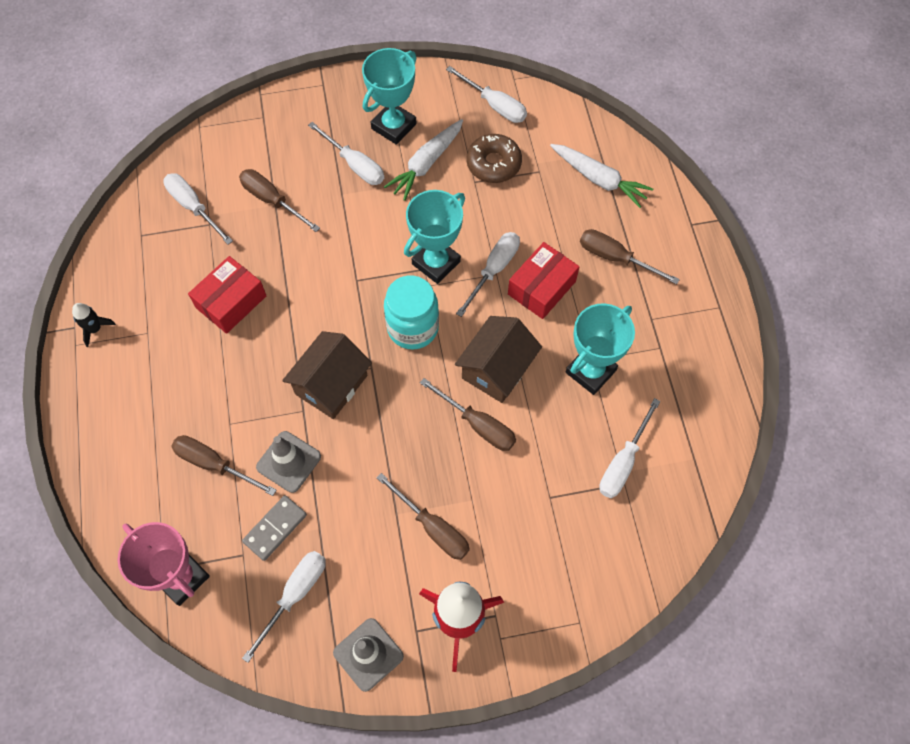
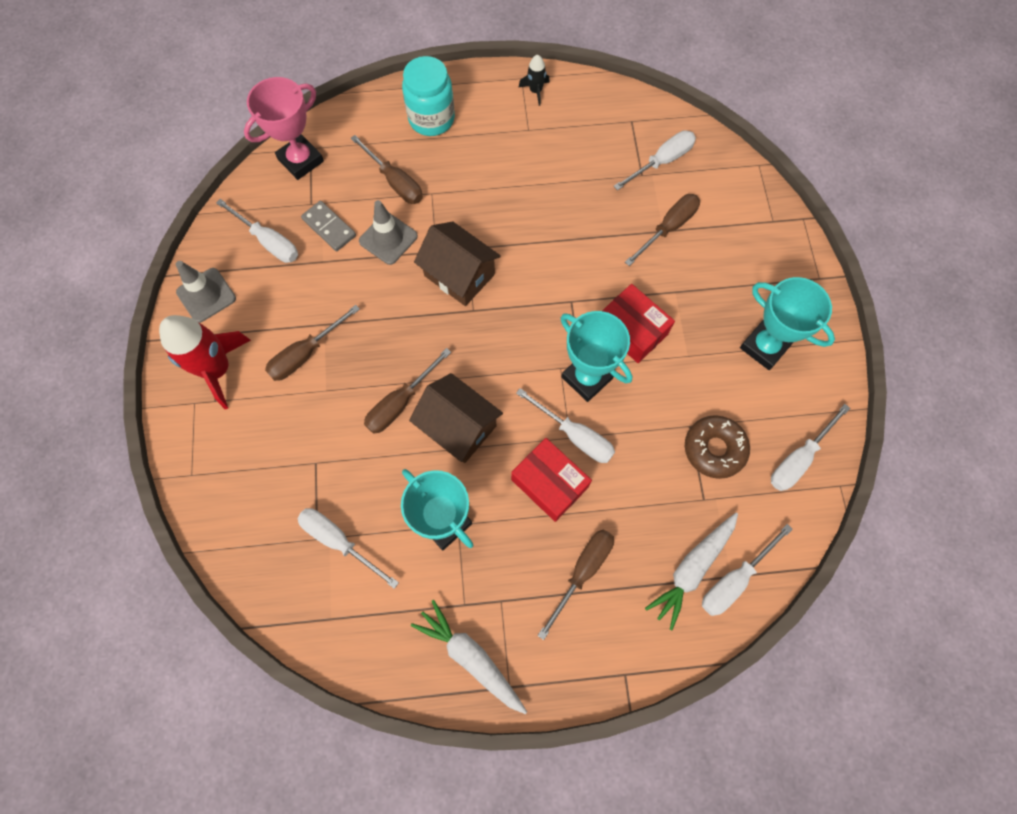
camera: 95 degrees right, 5 degrees up
brown screwdriver [171,435,276,496] -> brown screwdriver turned 105 degrees clockwise [350,135,423,204]
red box [188,256,267,334] -> red box moved to [602,284,675,363]
white screwdriver [308,122,384,185] -> white screwdriver moved to [702,524,793,616]
white carrot [384,119,463,201] -> white carrot moved to [411,600,527,714]
turquoise jar [384,276,439,349] -> turquoise jar moved to [402,56,455,136]

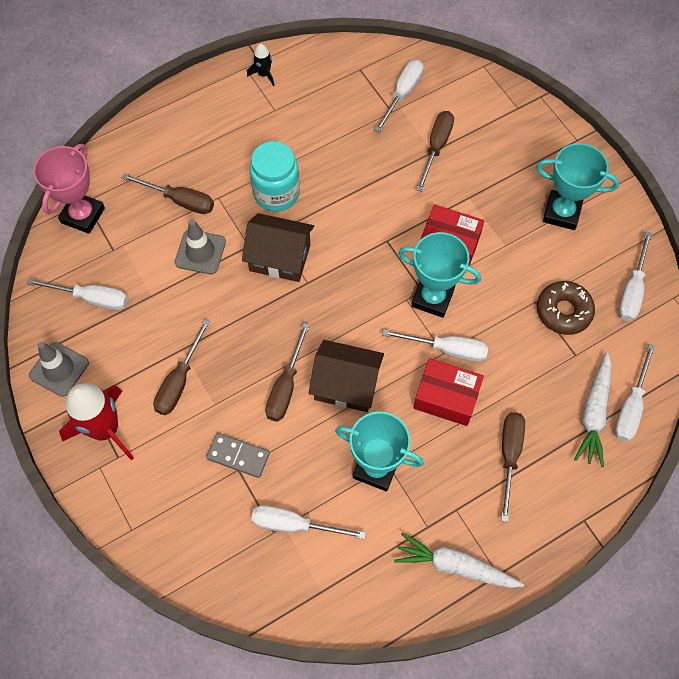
camera: 25 degrees left, 5 degrees down
grey domino [301,201,356,251] -> grey domino moved to [206,433,270,478]
turquoise jar [402,56,455,136] -> turquoise jar moved to [250,141,300,212]

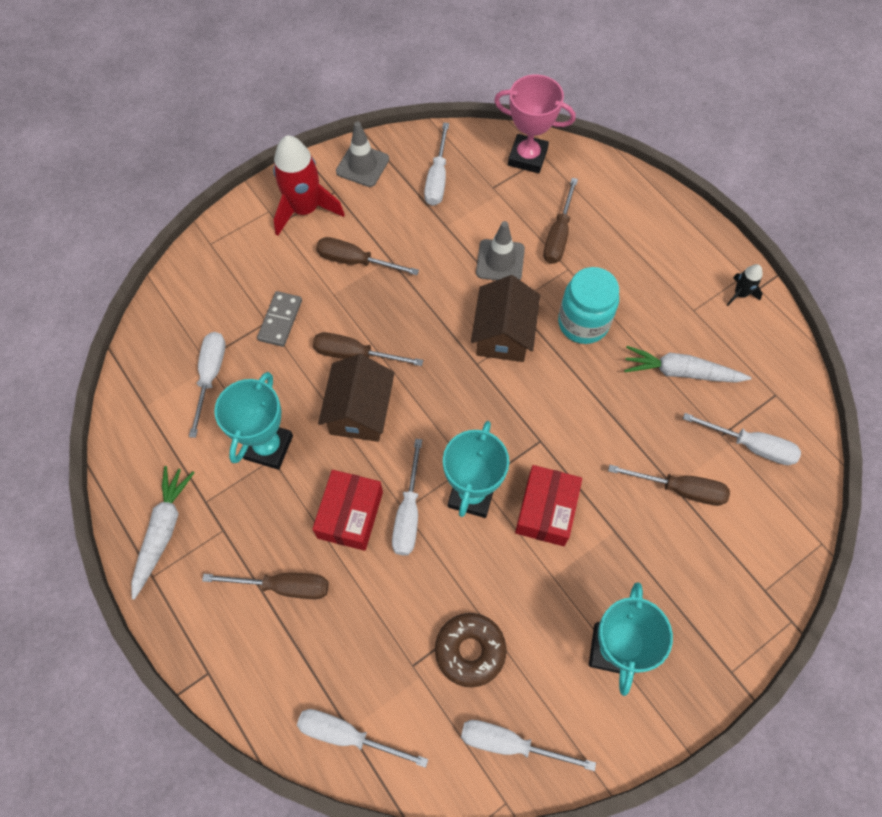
camera: 85 degrees right, 0 degrees up
white carrot [574,353,612,467] -> white carrot moved to [624,346,752,383]

